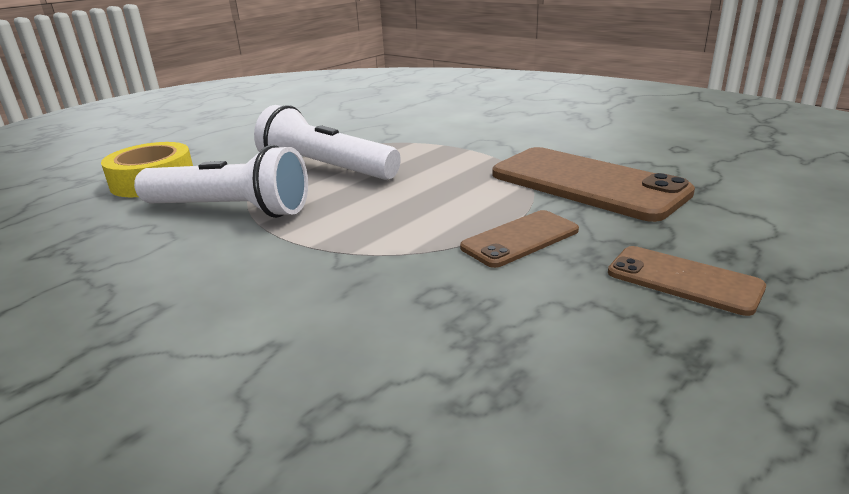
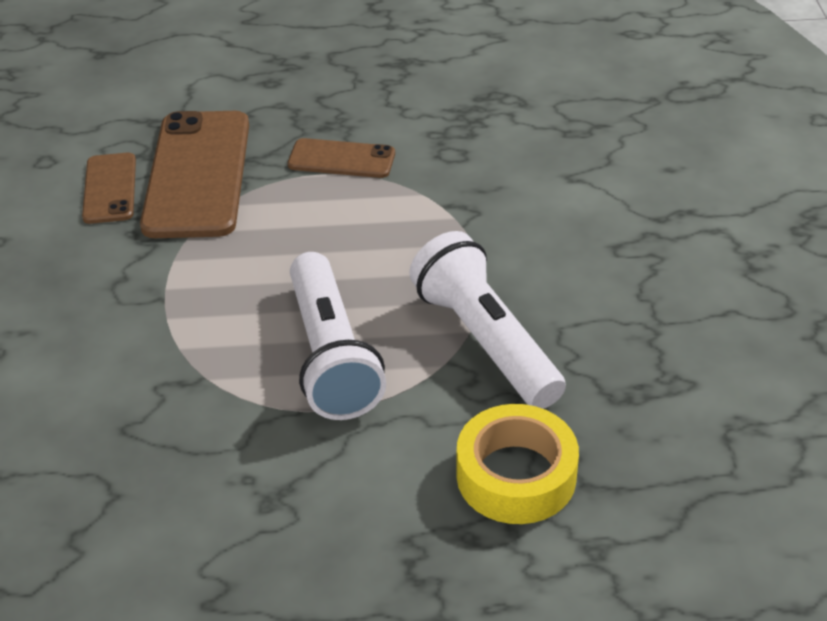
camera: 135 degrees left, 15 degrees up
brown phone [608,246,766,316] -> brown phone moved to [82,153,136,224]

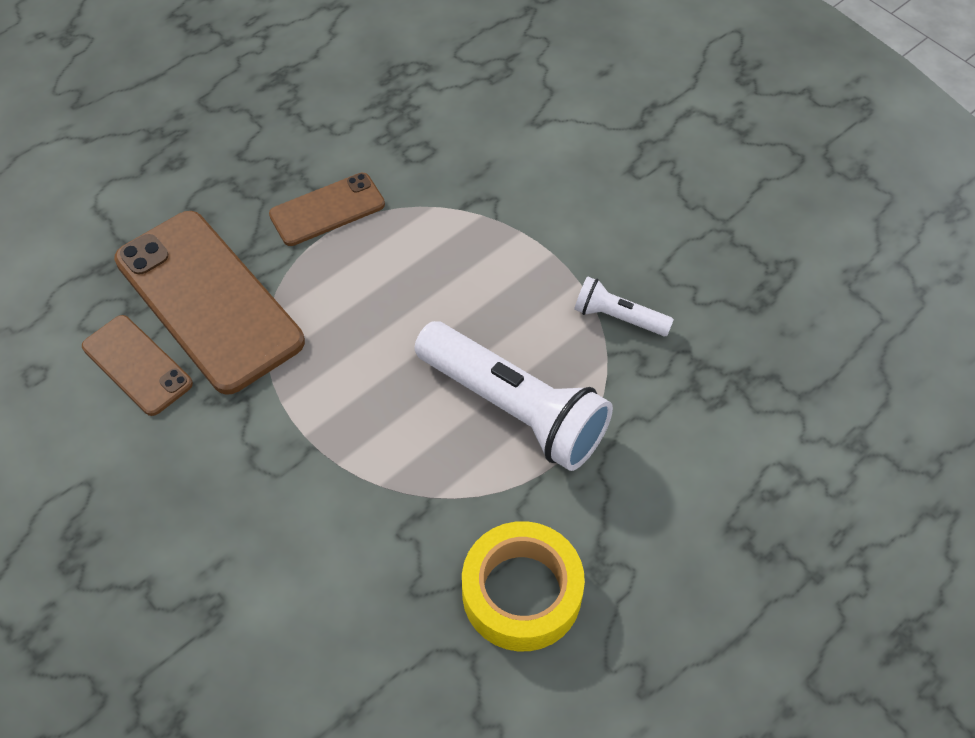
camera: 40 degrees left, 15 degrees up
white flashlight [409,231,566,409] -> white flashlight [574,276,674,336], size x0.49
yellow tape [457,404,579,524] -> yellow tape moved to [462,521,585,651]

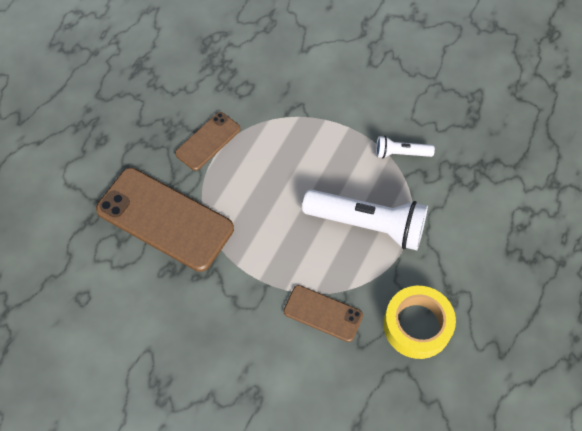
camera: 20 degrees left, 5 degrees up
brown phone [82,315,193,416] -> brown phone moved to [283,285,363,342]

